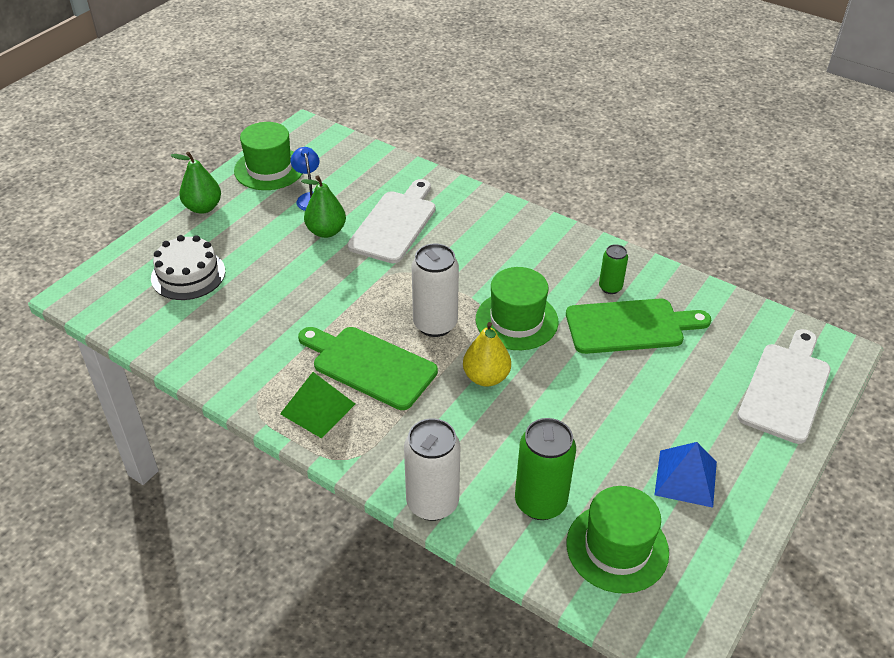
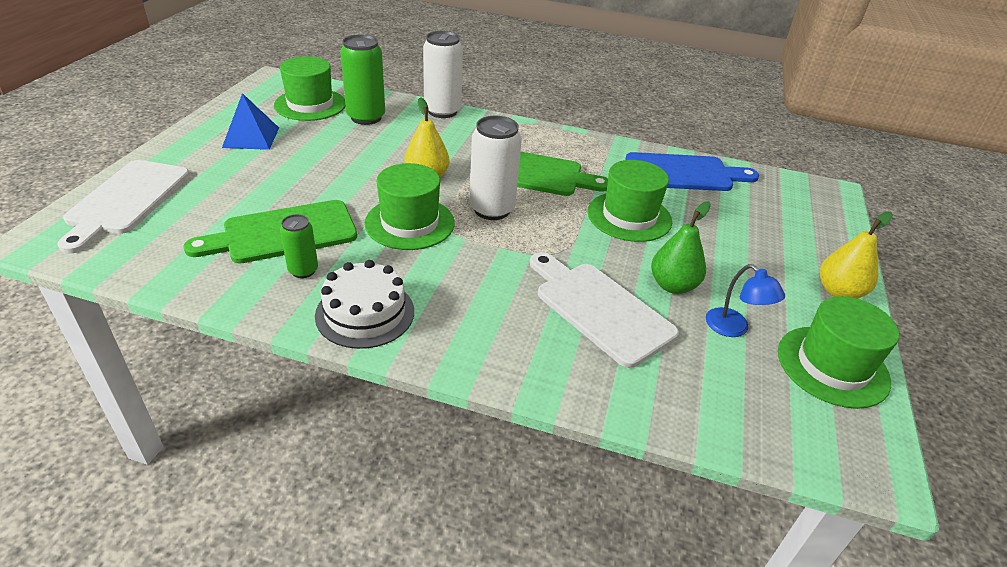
camera: 160 degrees right, 5 degrees down
white cake [151,235,225,300] -> white cake moved to [315,260,414,349]
green pear [170,152,221,214] -> yellow pear [820,212,893,299]
green pyramid [280,372,355,438] -> none
white cutting board [347,179,436,264] -> white cutting board turned 135 degrees clockwise [530,252,679,368]
none -> green hat [588,160,672,242]
none -> blue cutting board [625,152,759,191]

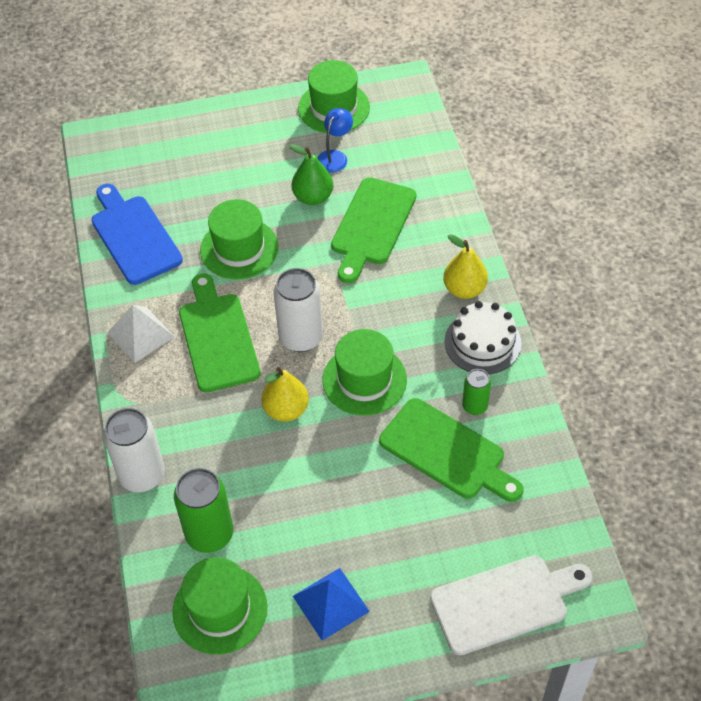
camera: 115 degrees left, 15 degrees up
white cutting board [530,252,679,368] -> green cutting board [331,177,416,283]
yellow pear [820,212,893,299] -> yellow pear moved to [443,234,488,299]
none -> white pyramid [107,305,175,363]

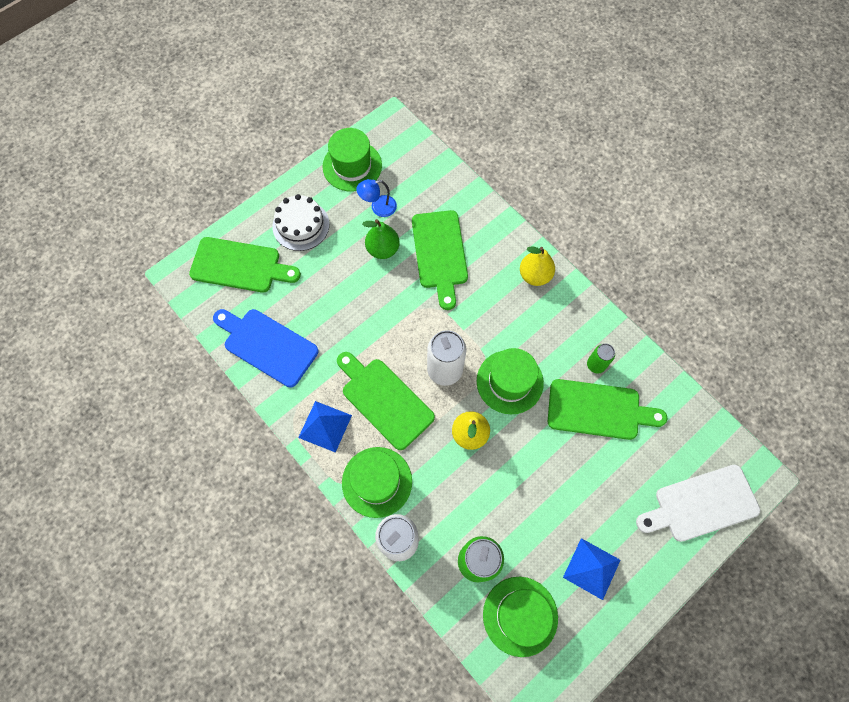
camera: 30 degrees left, 15 degrees up
white pyramid [107,305,175,363] -> blue pyramid [298,401,352,453]
green hat [200,199,278,279] -> green hat moved to [342,447,412,518]
blue lamp [317,108,353,173] -> blue lamp turned 105 degrees counterclockwise [356,179,397,217]
white cutting board [430,556,593,655] -> white cutting board turned 150 degrees counterclockwise [636,465,760,542]
white cake [444,301,522,374] -> white cake moved to [272,194,329,251]
none -> green cutting board [189,237,301,293]

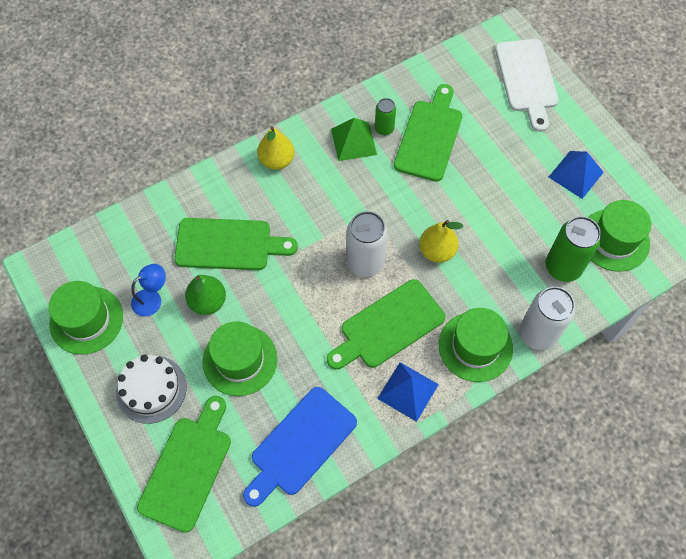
camera: 80 degrees left, 5 degrees down
blue lamp [356,179,397,217] -> blue lamp turned 120 degrees counterclockwise [131,264,166,317]
green hat [477,348,544,415] -> green hat moved to [202,321,277,396]
none -> green pyramid [331,118,377,161]

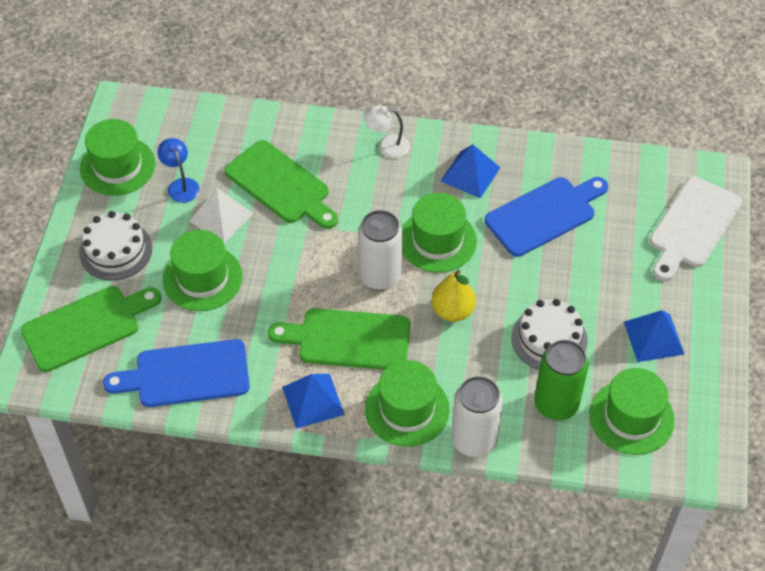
camera: 40 degrees right, 10 degrees down
blue lamp [131,264,166,317] -> blue lamp turned 120 degrees counterclockwise [157,138,200,203]
green pear [185,275,226,315] -> white pyramid [189,188,254,243]
yellow pear [257,126,295,170] -> white lamp [364,106,410,158]
green pyramid [331,118,377,161] -> blue pyramid [441,144,500,198]
green can [375,98,396,136] -> none
green cutting board [394,84,462,182] -> blue cutting board [485,177,608,257]
none -> green hat [402,193,477,273]
none -> white cake [512,299,587,370]

